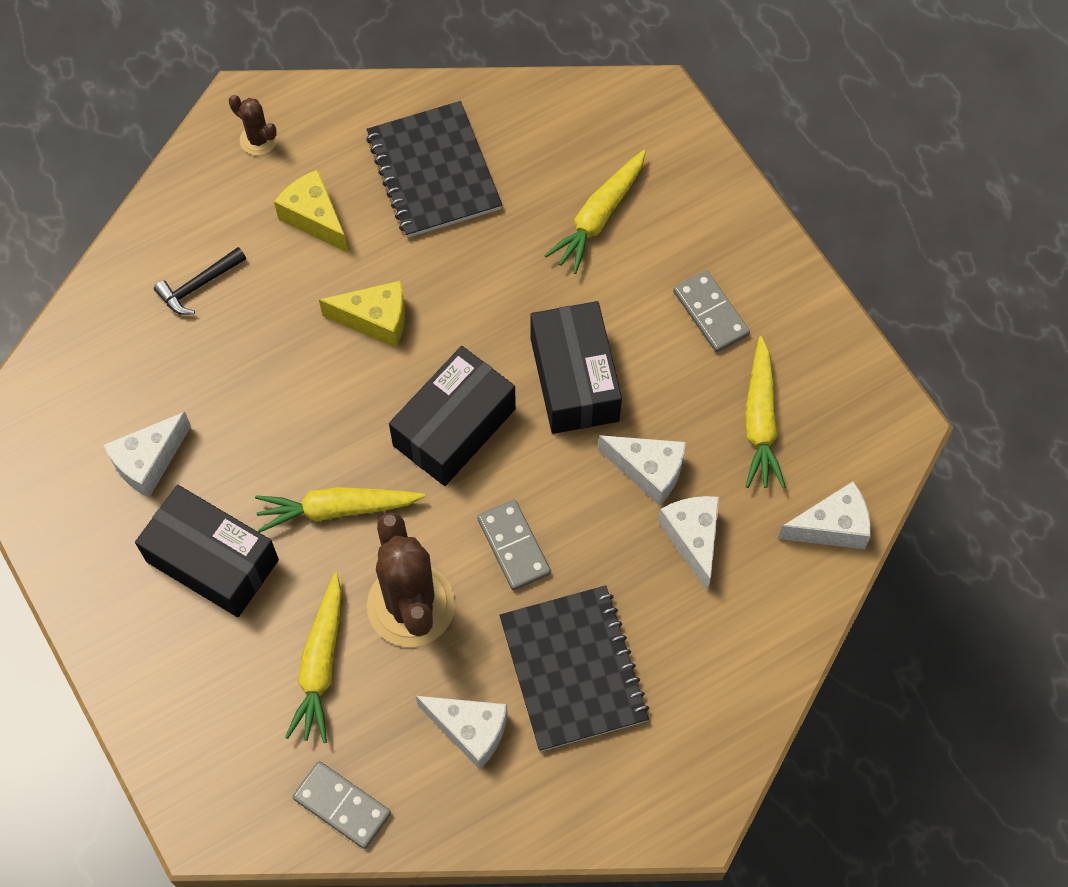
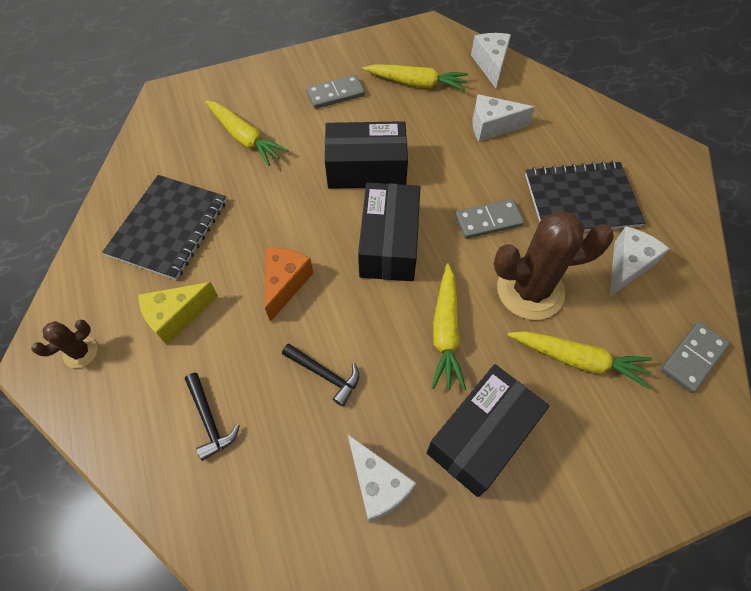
camera: 80 degrees left, 5 degrees down
yellow cheese [319,281,405,348] -> orange cheese [265,248,313,322]
black notebook [366,101,502,238] -> black notebook turned 60 degrees counterclockwise [102,175,226,280]
black box [389,346,516,486] -> black box turned 45 degrees clockwise [358,182,420,281]
white cheese [598,435,686,506] -> none
none -> black hammer [282,343,359,406]

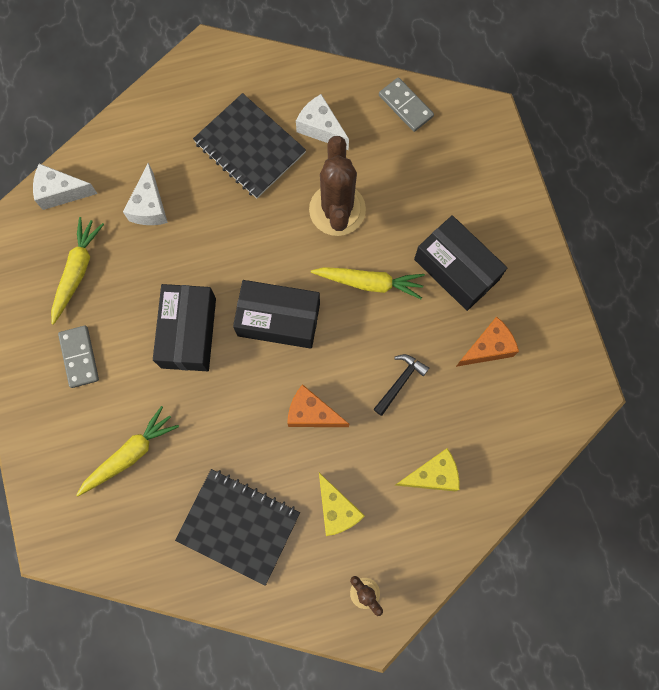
camera: 85 degrees left, 15 degrees up
black hammer [185,373,240,461] -> yellow cheese [396,448,460,491]
white cheese [348,435,416,522] -> orange cheese [456,316,519,367]
grey domino [455,199,524,239] -> none
yellow carrot [507,331,652,389] -> none
black notebook [525,161,646,232] -> black notebook turned 45 degrees counterclockwise [193,93,306,198]

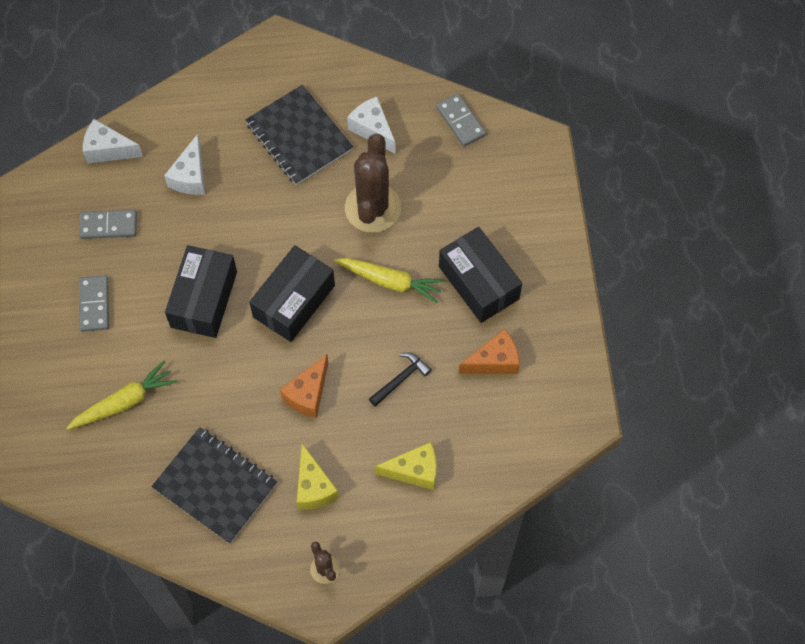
camera: 10 degrees right, 10 degrees down
yellow carrot [51,217,104,325] -> grey domino [79,210,137,239]
black box [233,280,320,349] -> black box turned 75 degrees counterclockwise [249,245,335,342]
orange cheese [287,384,349,427] -> orange cheese turned 90 degrees counterclockwise [280,354,328,418]

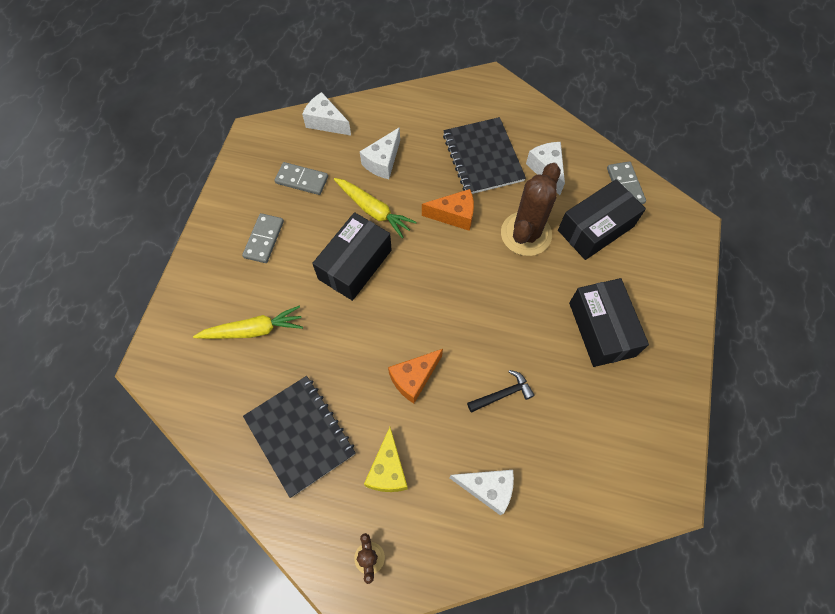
camera: 20 degrees right, 0 degrees up
black box [249,245,335,342] -> black box moved to [558,179,646,260]
yellow carrot [334,258,445,303] -> yellow carrot moved to [334,178,417,239]
yellow cheese [375,442,437,490] -> white cheese [449,470,514,515]
orange cheese [459,329,520,374] -> orange cheese moved to [422,189,474,231]

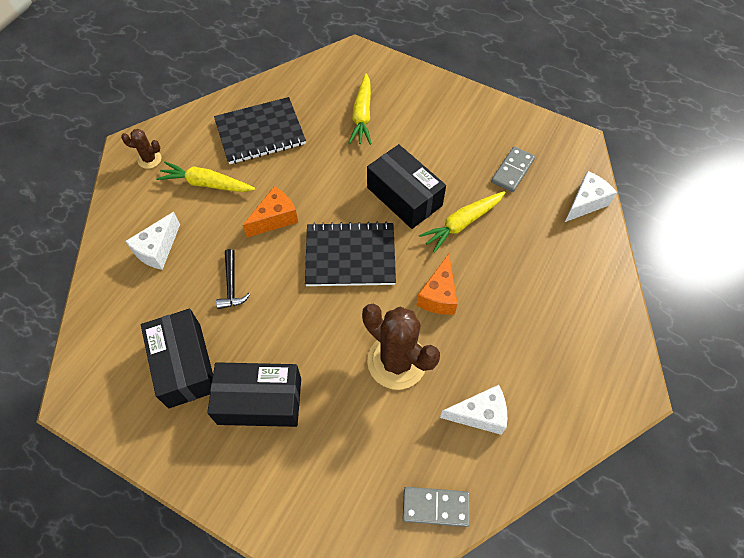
camera: 105 degrees right, 5 degrees down
grey domino [242,213,284,263] -> none
white cheese [360,127,400,179] -> none
yellow cheese [364,427,408,492] -> yellow carrot [156,161,255,192]
orange cheese [388,349,443,404] -> orange cheese turned 75 degrees clockwise [243,187,298,237]
black notebook [443,117,526,194] -> black notebook moved to [305,221,396,286]
black box [558,179,646,260] -> black box moved to [141,309,213,409]

